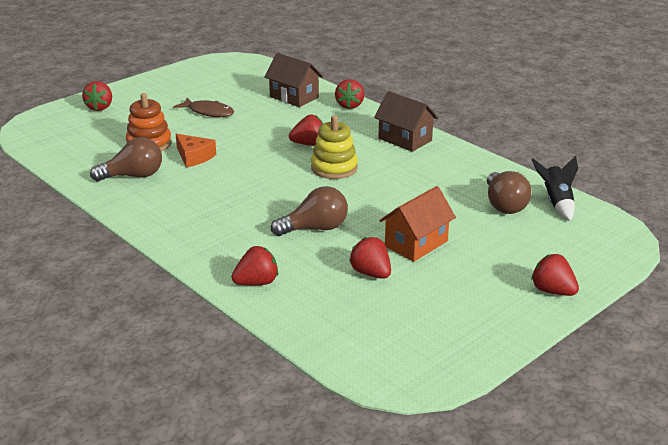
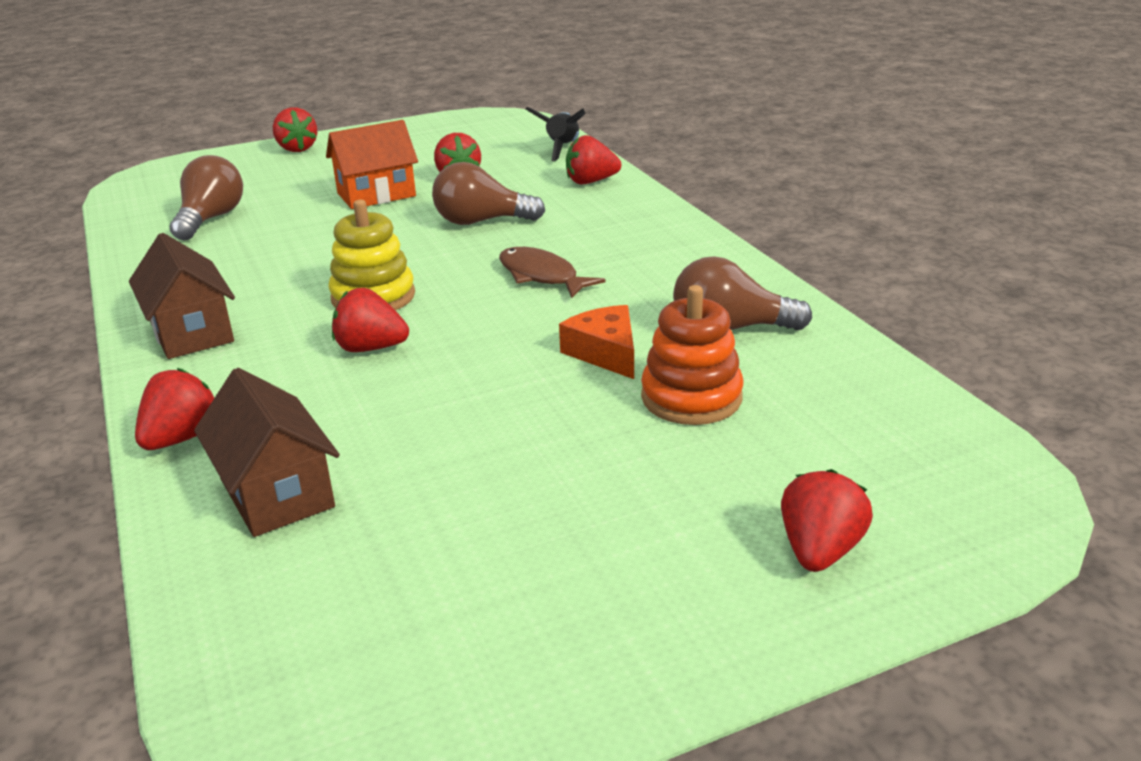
camera: 160 degrees left, 0 degrees up
brown fish [173,98,234,117] -> brown fish moved to [499,247,606,298]
black rocket [532,155,578,221] -> black rocket moved to [525,107,586,161]

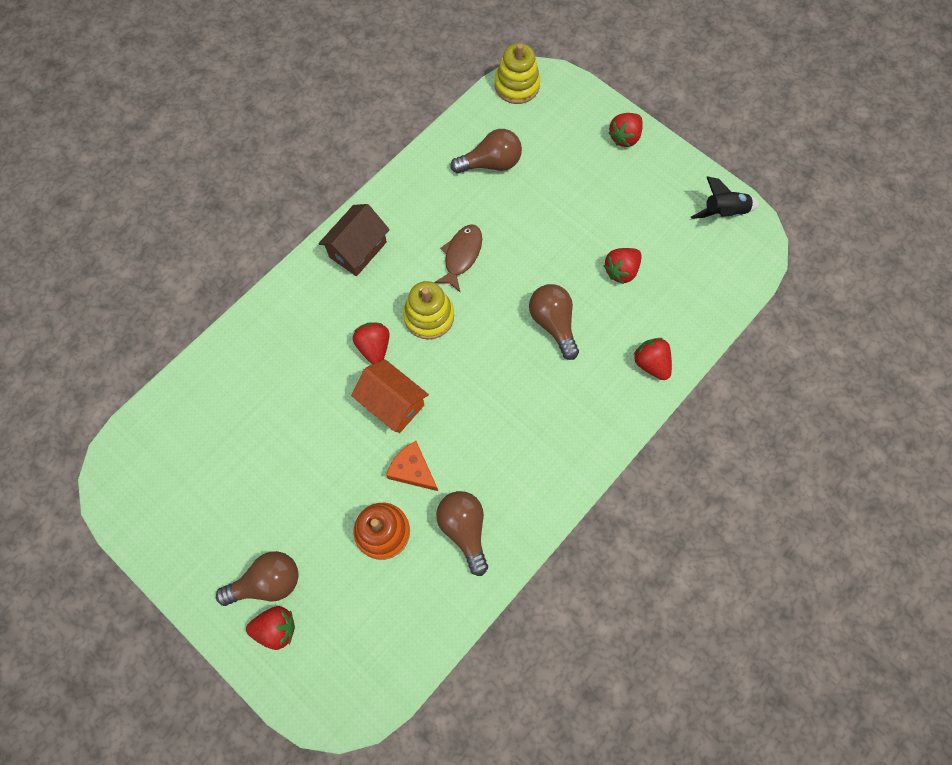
camera: 65 degrees right, 40 degrees up
red strawberry [135,368,214,450] -> none
brown house [194,368,340,537] -> none
orange house [326,120,418,209] -> orange house moved to [351,359,429,433]
brown fish [499,247,606,298] -> brown fish moved to [434,224,482,292]
black rocket [525,107,586,161] -> black rocket moved to [691,177,760,219]
orange cheese [559,305,634,379] -> orange cheese turned 90 degrees counterclockwise [386,441,438,491]
none -> brown light bulb [216,551,299,606]
none -> yellow stacking toy [495,43,540,104]

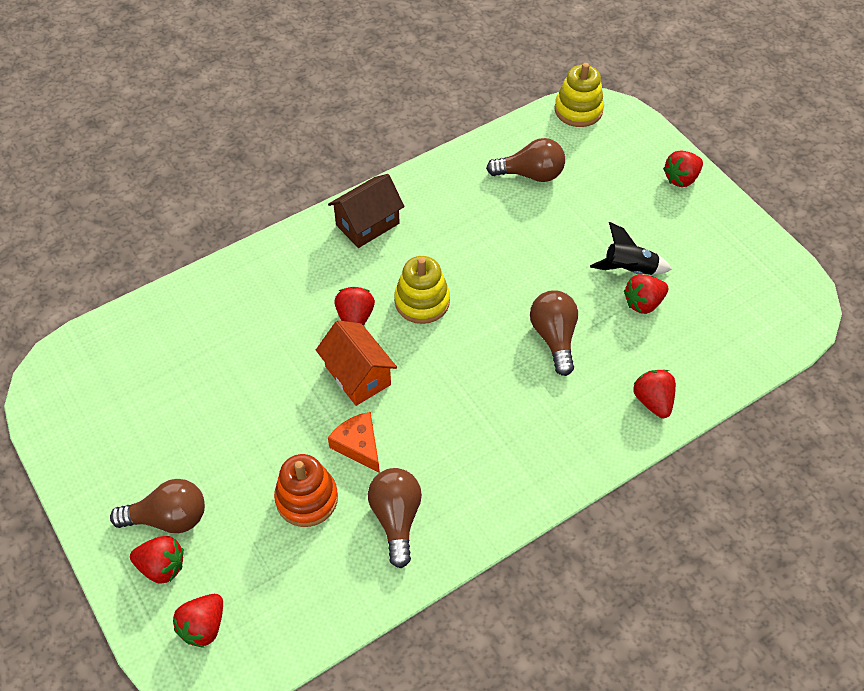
camera: 15 degrees right, 15 degrees down
brown fish [434,224,482,292] -> none
black rocket [691,177,760,219] -> black rocket moved to [590,222,672,275]
none -> red strawberry [173,594,223,648]

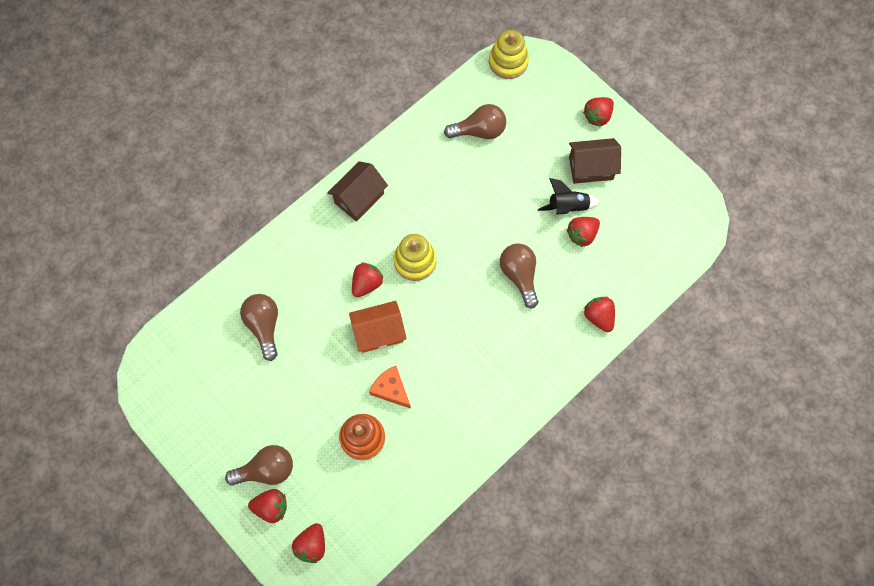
camera: 10 degrees left, 15 degrees up
orange house [316,320,397,406] -> orange house turned 60 degrees counterclockwise [349,301,407,353]
red strawberry [335,287,375,326] -> red strawberry turned 45 degrees clockwise [352,262,383,297]
brown light bulb [368,468,422,568] -> brown light bulb moved to [240,294,278,361]
none -> brown house [569,138,621,184]

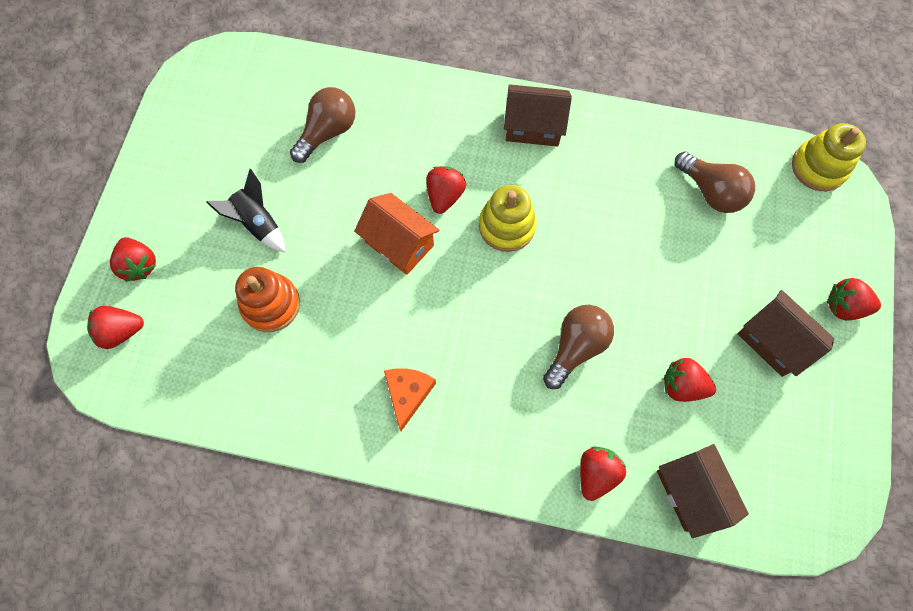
camera: 55 degrees right, 0 degrees up
brown light bulb [225,445,293,486] -> none
red strawberry [352,262,383,297] -> red strawberry turned 75 degrees counterclockwise [426,166,466,214]
orange cheese [369,366,411,409] -> orange cheese moved to [384,368,436,431]
black rocket [538,178,600,215] -> black rocket moved to [206,169,285,252]
none -> brown house [657,444,749,538]

